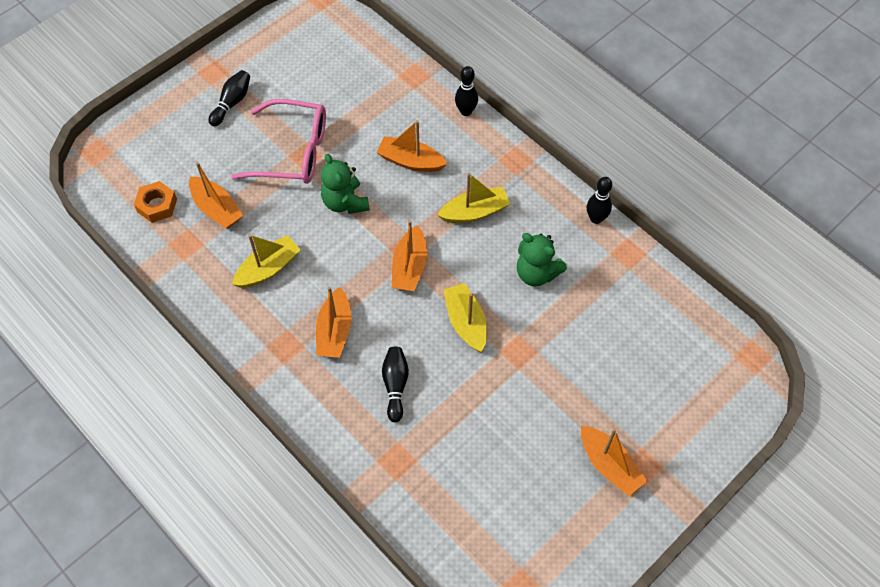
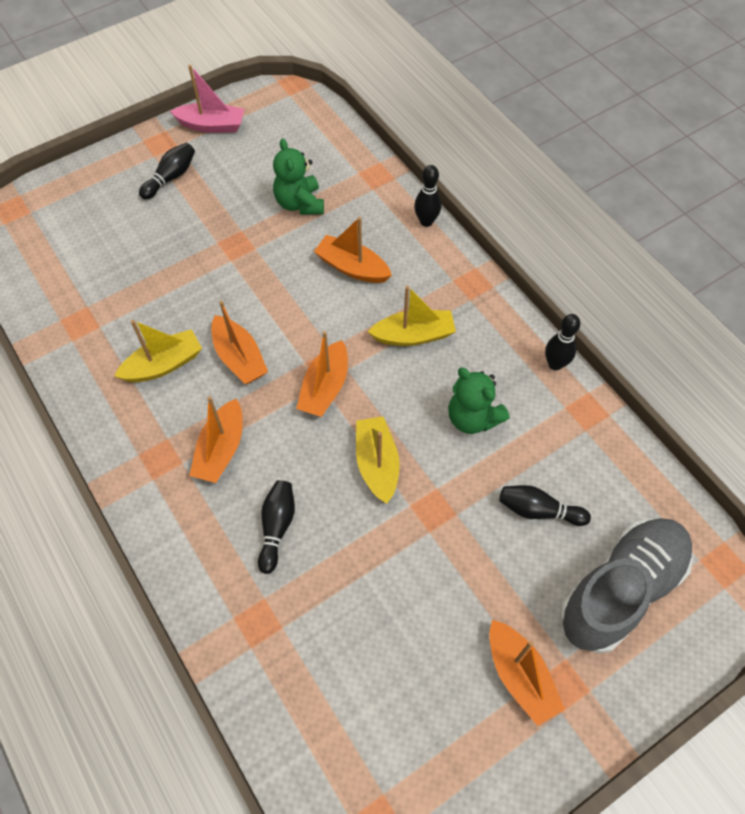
camera: 10 degrees right, 0 degrees up
orange nut [134,181,177,223] -> none
orange boat [189,162,243,229] -> orange boat moved to [211,301,268,384]
pink glasses [231,99,326,184] -> none
green teddy bear [321,154,370,214] -> green teddy bear moved to [273,138,324,215]
none -> pink boat [170,65,244,133]
none -> black bowling pin [499,485,591,526]
none -> grey shoe [560,518,693,653]

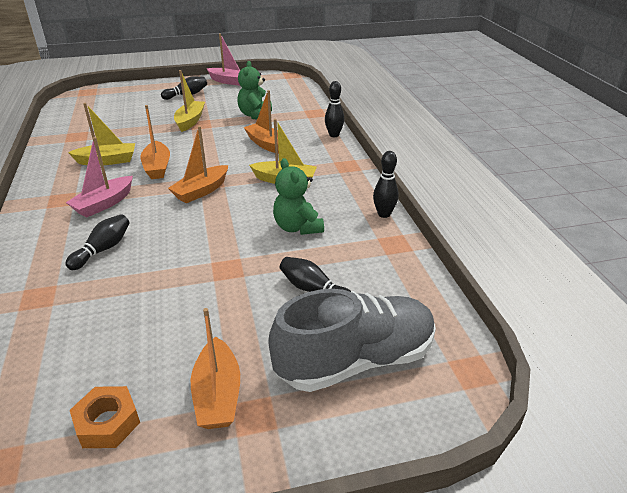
camera: 20 degrees right, 25 degrees down
orange boat [189,396,243,483] -> pink boat [66,137,133,218]
yellow boat [356,416,400,504] -> yellow boat moved to [174,70,205,132]
none -> orange nut [70,386,140,448]

